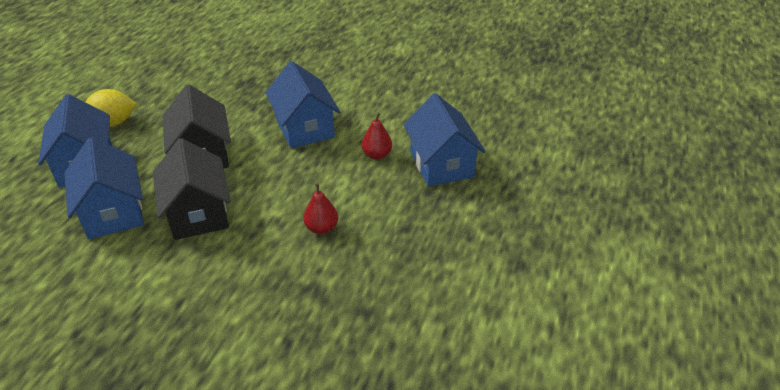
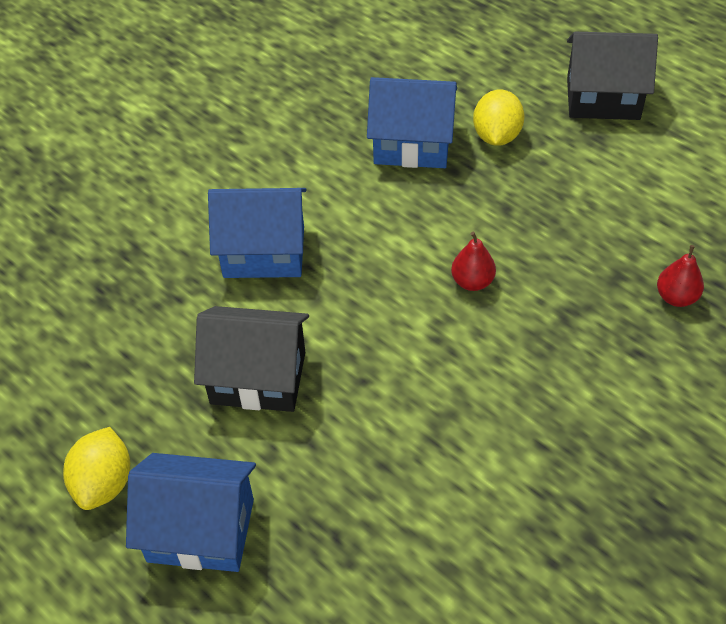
camera: 65 degrees left, 10 degrees up
blue house [65,138,144,239] -> none
black house [153,138,231,240] -> black house moved to [567,32,658,120]
red pear [362,113,392,160] -> red pear moved to [657,245,704,307]
none -> yellow lemon [473,89,525,146]

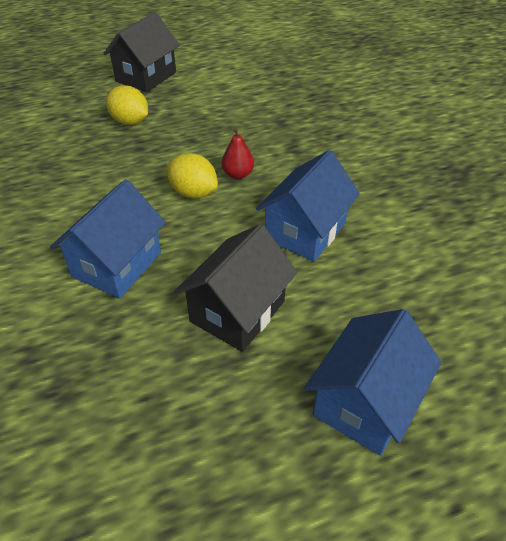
camera: 65 degrees left, 5 degrees down
yellow lemon [63,427,130,510] -> yellow lemon moved to [167,153,218,198]
blue house [367,77,457,168] -> blue house moved to [256,150,360,262]
red pear [657,245,704,307] -> none

